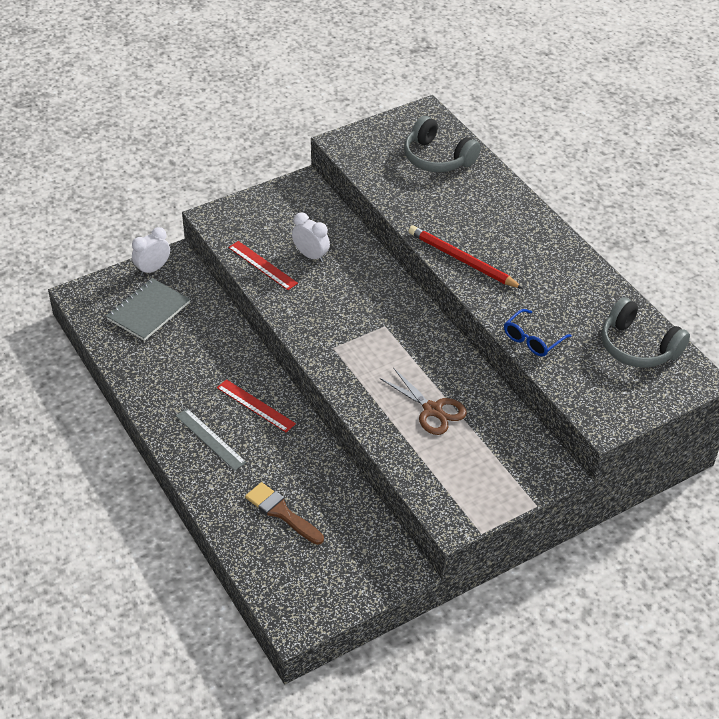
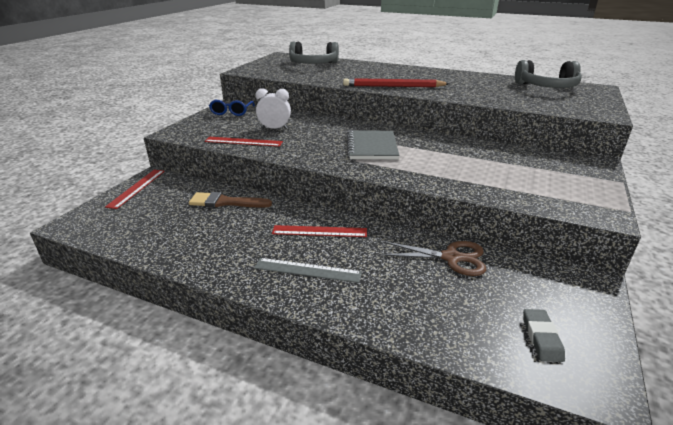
camera: 35 degrees left, 15 degrees down
grey notebook [106,278,190,341] -> grey notebook moved to [347,130,399,159]
white clock [132,227,170,276] -> red ruler [105,170,165,209]
brown brush [245,482,324,545] -> brown brush moved to [189,192,272,208]
brown scissors [380,368,467,435] -> brown scissors moved to [380,241,486,276]
blue glasses [504,309,572,357] -> blue glasses moved to [209,100,255,116]
none -> grey eraser [523,309,565,362]

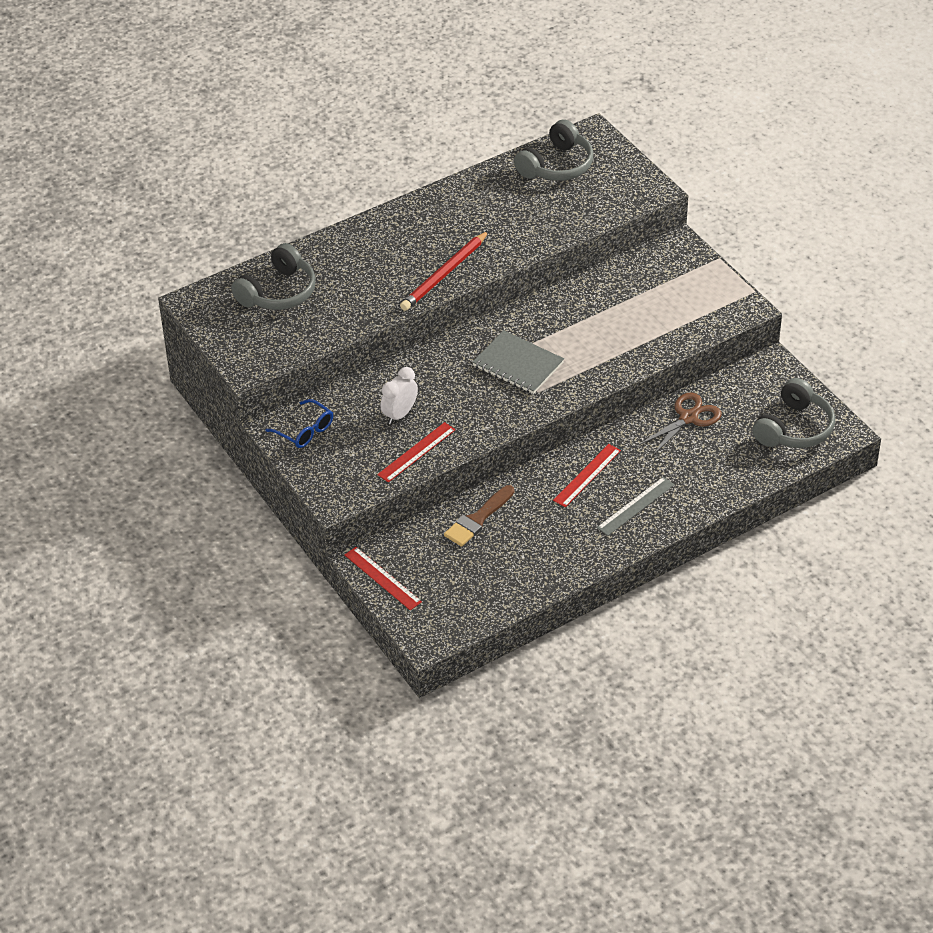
camera: 55 degrees left, 15 degrees up
grey eraser [523,309,565,362] -> grey headphones [753,378,835,448]

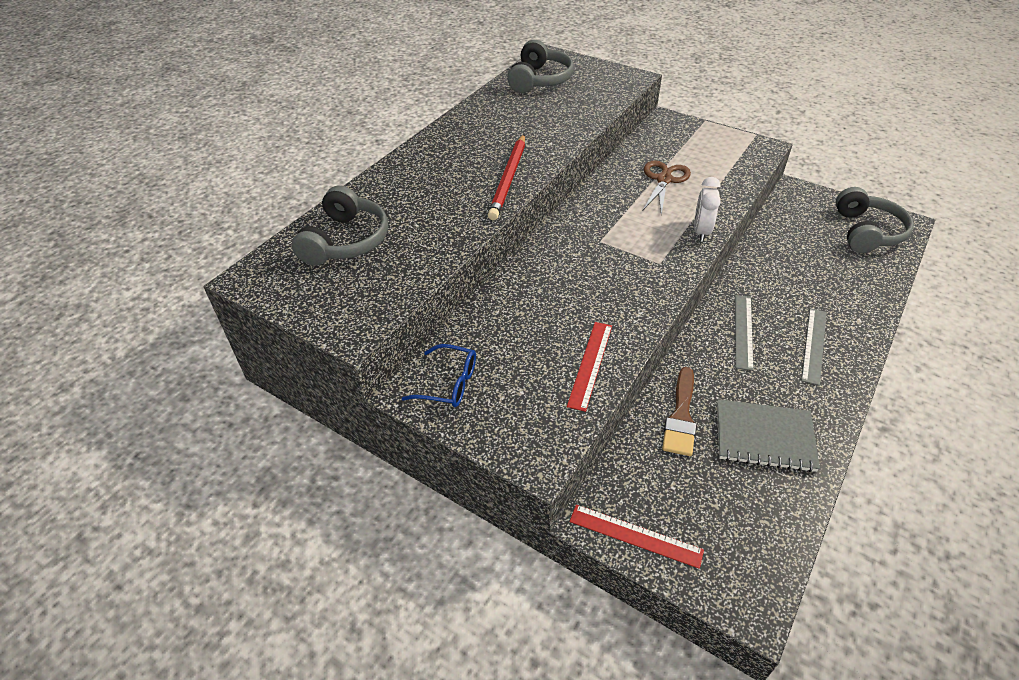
camera: 25 degrees left, 0 degrees up
white clock [380,367,418,424] -> white clock moved to [694,177,721,242]
grey notebook [472,330,564,394] -> grey notebook moved to [717,399,820,472]
red ruler [553,444,621,507] -> grey ruler [735,295,754,371]
brown scissors [639,392,721,455] -> brown scissors moved to [643,161,691,215]

